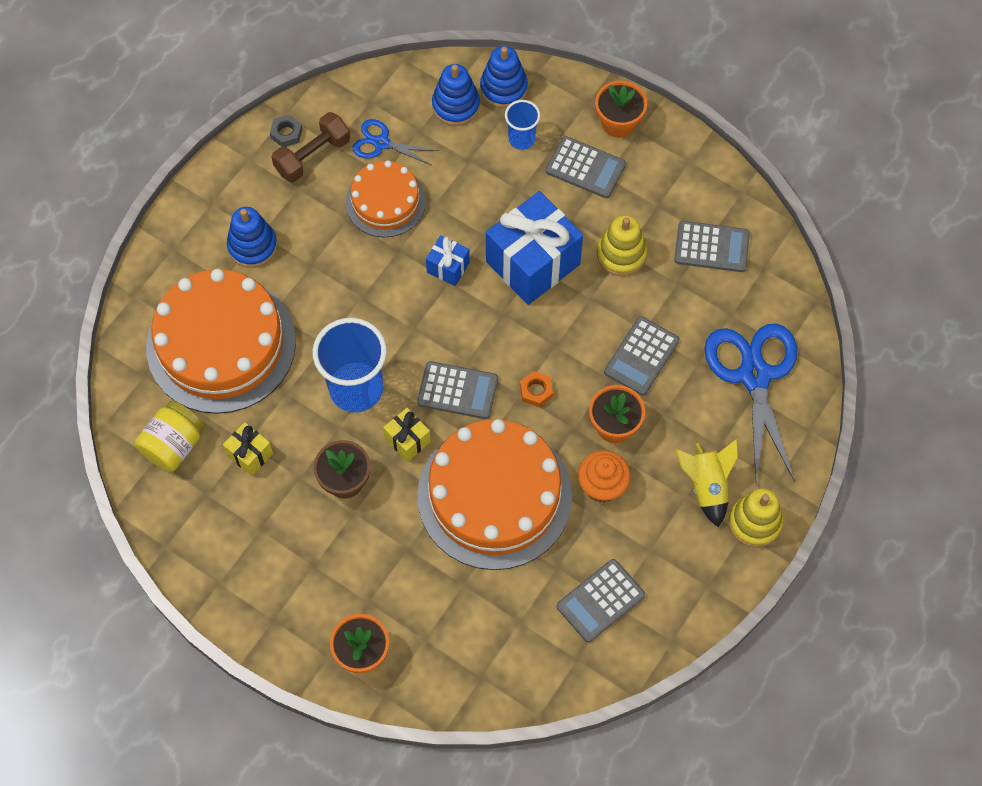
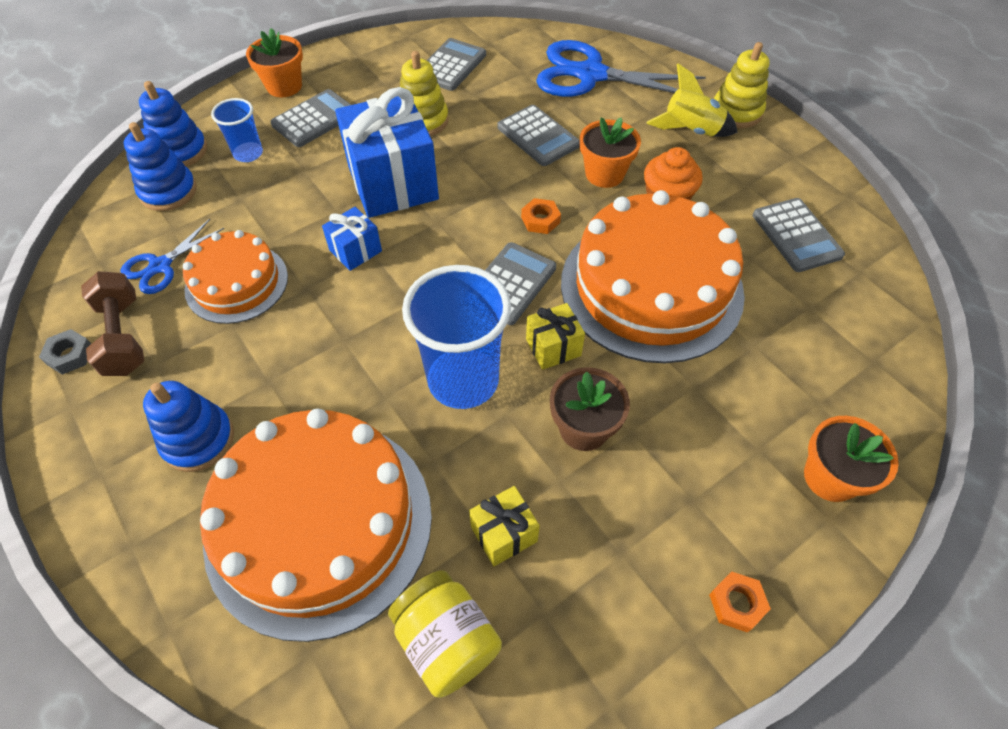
camera: 70 degrees left, 10 degrees down
none -> orange nut [709,571,771,633]

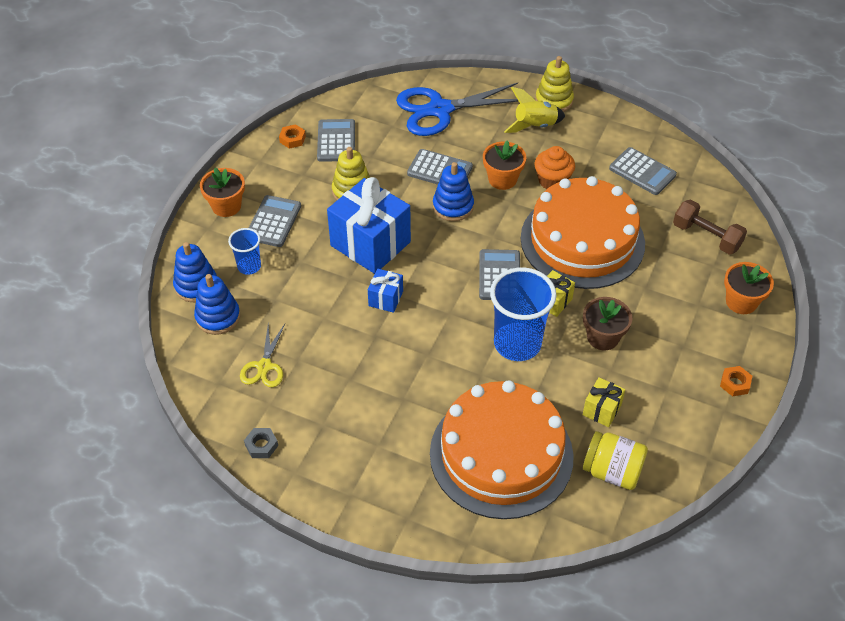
camera: 30 degrees left, 5 degrees down
brown dumbbell [81,271,144,376] -> brown dumbbell moved to [673,200,747,254]
blue scissors [120,219,224,294] -> yellow scissors [240,324,285,388]
blue stacking toy [143,381,234,472] -> blue stacking toy moved to [433,162,474,221]
orange cake [183,230,288,324] -> none
orange nut [521,198,561,234] -> orange nut moved to [279,124,306,149]

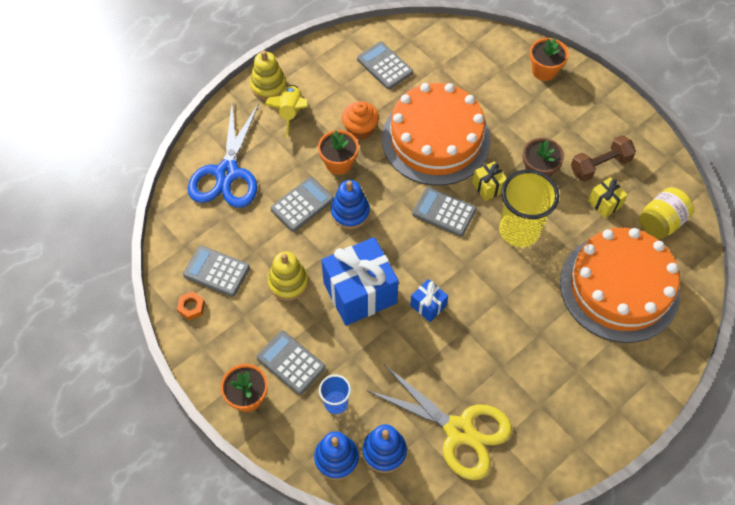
camera: 65 degrees left, 10 degrees up
yellow scissors [240,324,285,388] -> yellow scissors [366,364,512,480], size x1.93
grey nut [244,428,278,458] -> none
blue cup [490,267,557,361] -> yellow cup [499,169,559,247]
grey calculator [609,147,677,195] -> grey calculator turned 105 degrees counterclockwise [357,42,413,89]
brown dumbbell [673,200,747,254] -> brown dumbbell moved to [571,135,636,182]
orange nut [720,366,752,396] -> none

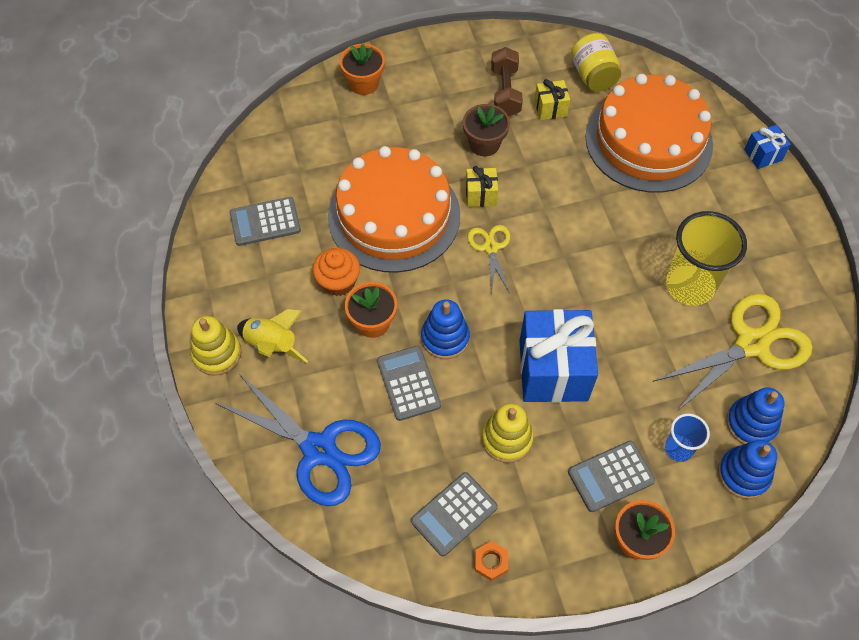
camera: 65 degrees left, 0 degrees up
blue gift [410,279,448,322] -> blue gift moved to [744,125,791,169]
grey calculator [412,187,476,236] -> yellow scissors [467,225,510,295]
yellow cup [499,169,559,247] -> yellow cup moved to [666,211,747,306]

